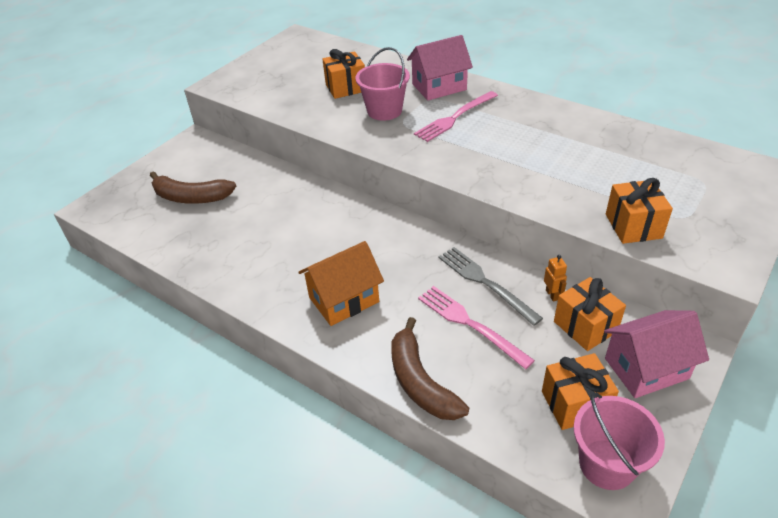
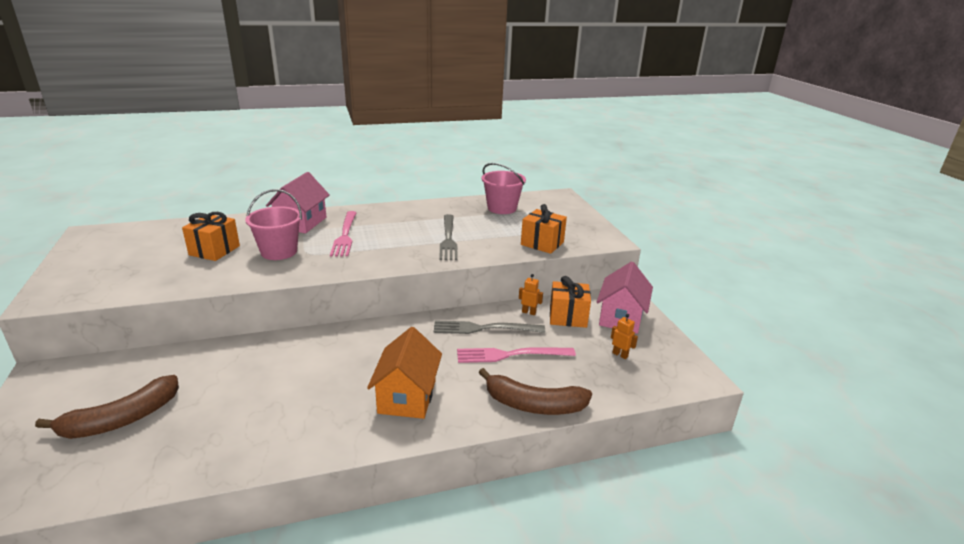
camera: 55 degrees left, 15 degrees down
orange gift [542,353,619,430] -> orange robot [611,314,638,359]
pink bucket [574,392,665,490] -> pink bucket moved to [482,163,526,214]
none -> grey fork [439,214,458,260]

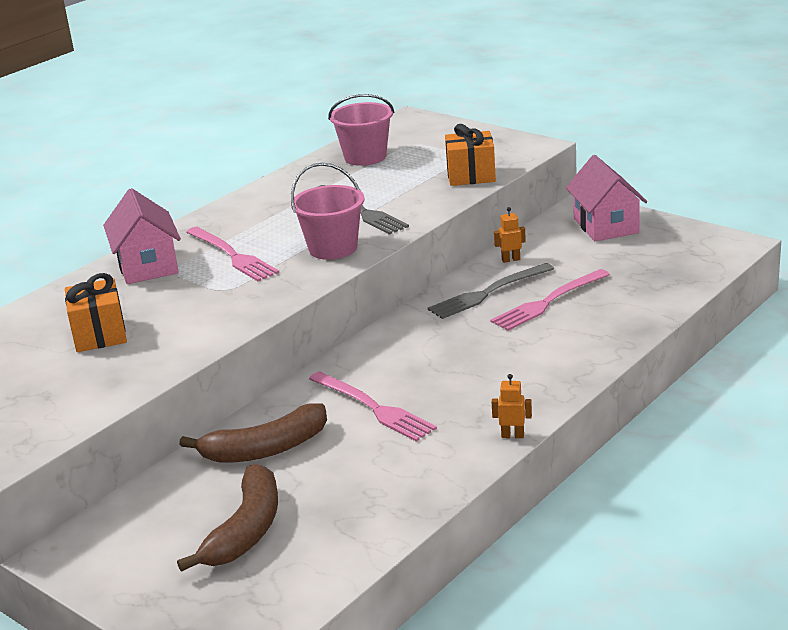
camera: 30 degrees left, 0 degrees up
pink bucket [245,189,302,260] -> pink bucket moved to [291,163,365,260]
orange house [367,327,442,419] -> none
brown banana [479,368,592,415] -> brown banana moved to [179,403,327,463]
orange gift [550,276,591,328] -> none
orange robot [611,314,638,359] -> orange robot moved to [492,374,532,438]
none -> pink fork [309,371,437,442]

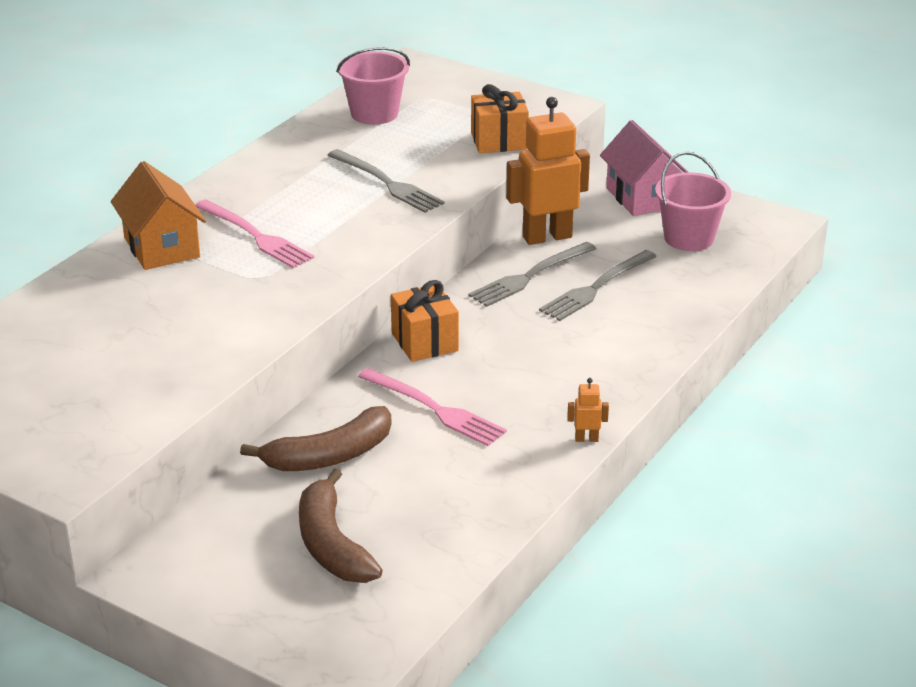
camera: 10 degrees left, 5 degrees up
orange gift [65,273,127,352] -> orange gift moved to [391,280,459,362]
pink house [103,188,181,284] -> orange house [111,161,206,270]
brown banana [177,464,278,572] -> brown banana turned 150 degrees clockwise [299,468,383,583]
pink bucket [291,163,365,260] -> pink bucket moved to [655,151,731,251]
pink fork [490,269,610,331] -> grey fork [539,250,657,321]
orange robot [494,207,526,263] -> orange robot [506,97,590,245], size x2.45

